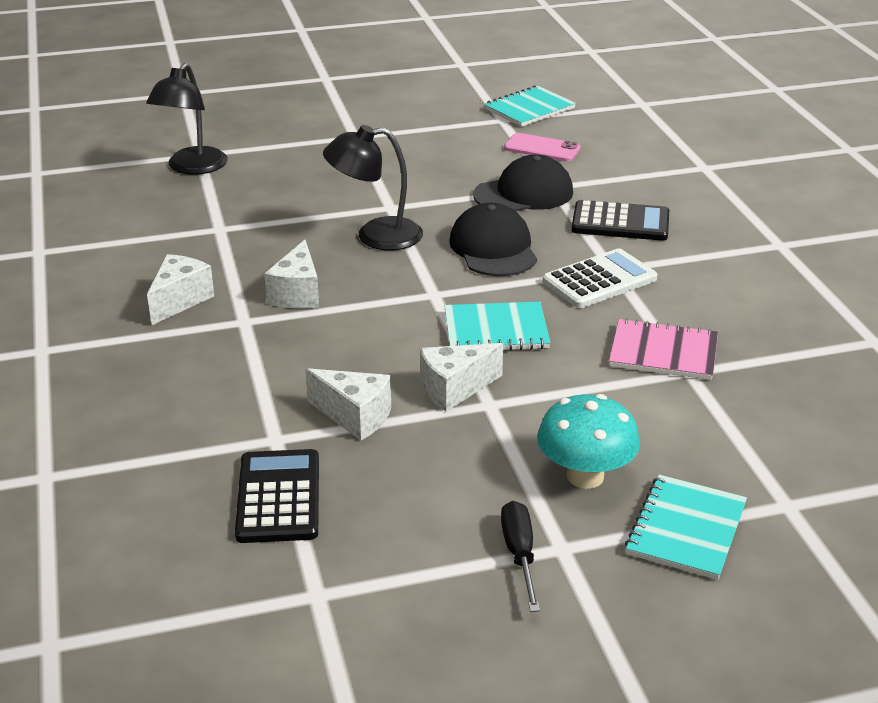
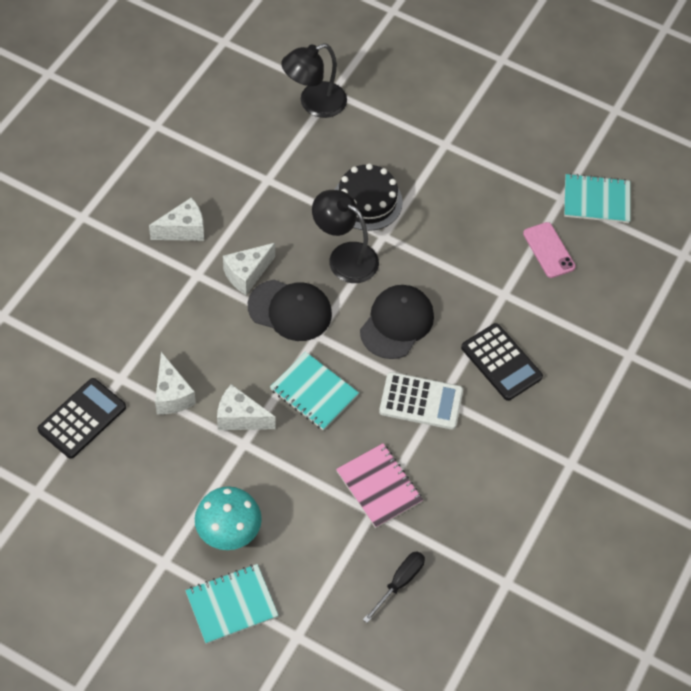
camera: 40 degrees right, 25 degrees up
black cap [473,155,573,212] -> black cap moved to [248,280,332,341]
black screwdriver [501,501,540,612] -> black screwdriver moved to [363,552,425,623]
none -> black cake [334,163,403,231]

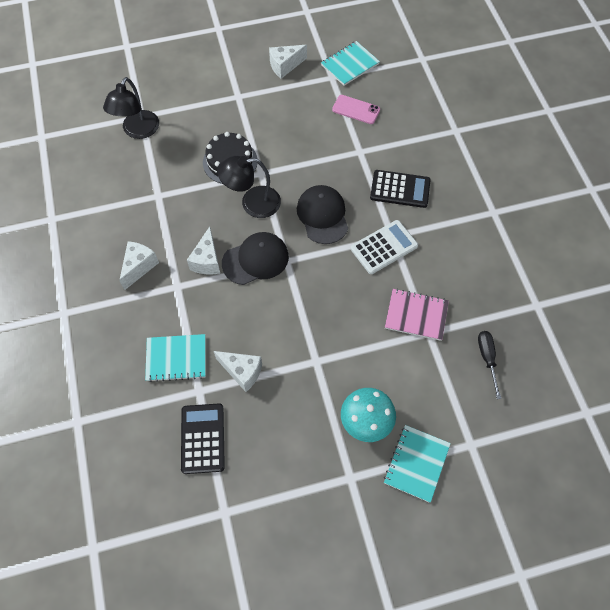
camera: 40 degrees left, 5 degrees up
white cheese [217,384,276,430] -> white cheese moved to [269,45,307,79]
turquoise notebook [270,352,359,431] -> turquoise notebook moved to [145,334,206,382]

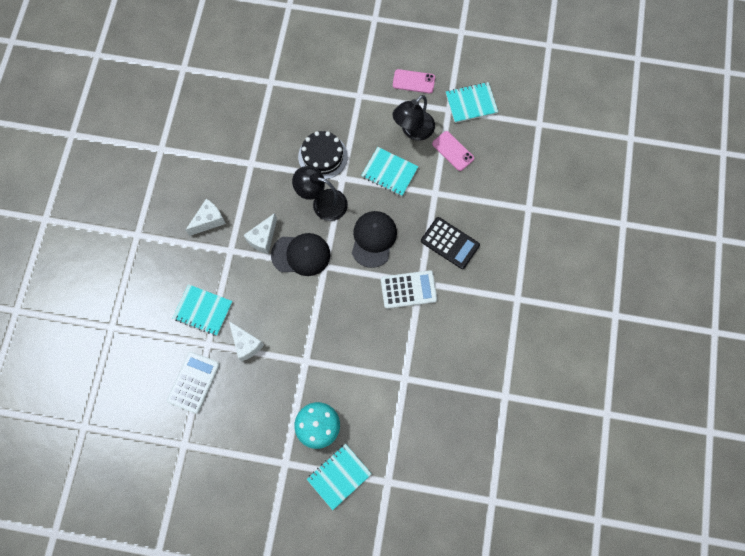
camera: 25 degrees right, 10 degrees up
black lamp [103,77,159,139] -> black lamp moved to [393,95,435,141]
black calculator [181,404,225,474] -> white calculator [167,352,220,414]
white cheese [269,45,307,79] -> pink phone [393,69,435,93]
pink notebook [385,289,449,341] -> none
black screwdriver [478,331,501,399] -> none
none -> turquoise notebook [361,147,419,196]

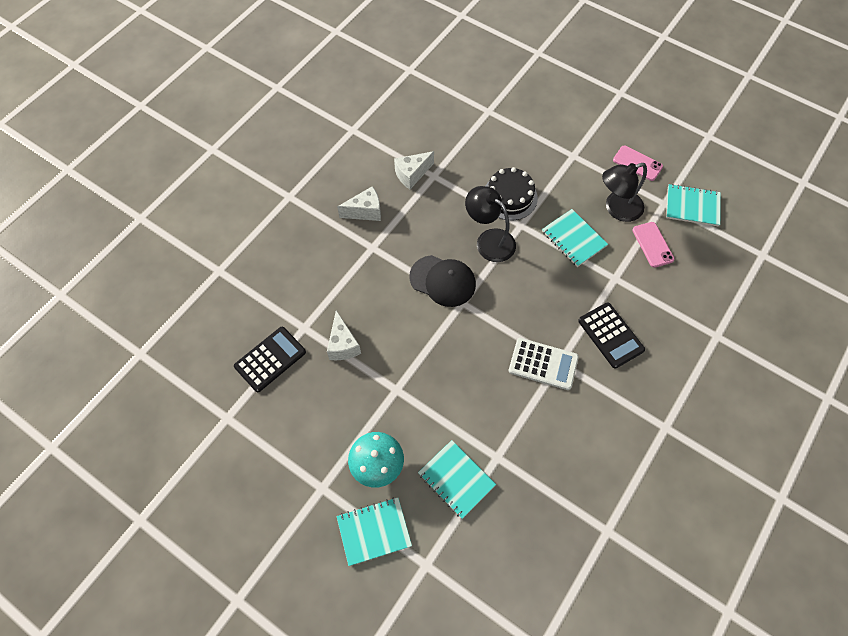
camera: 25 degrees right, 10 degrees down
white calculator [167,352,220,414] -> black calculator [234,327,306,392]
turquoise notebook [172,284,233,336] -> turquoise notebook moved to [418,440,496,519]
white cheese [244,213,277,254] -> white cheese moved to [394,151,434,189]
black cap [352,211,397,268] -> none

